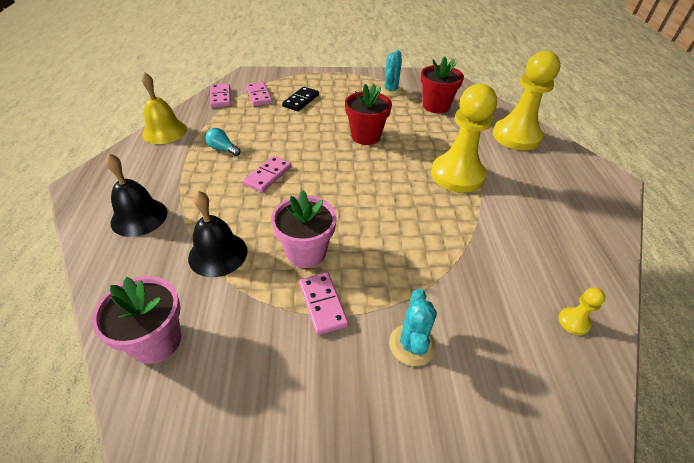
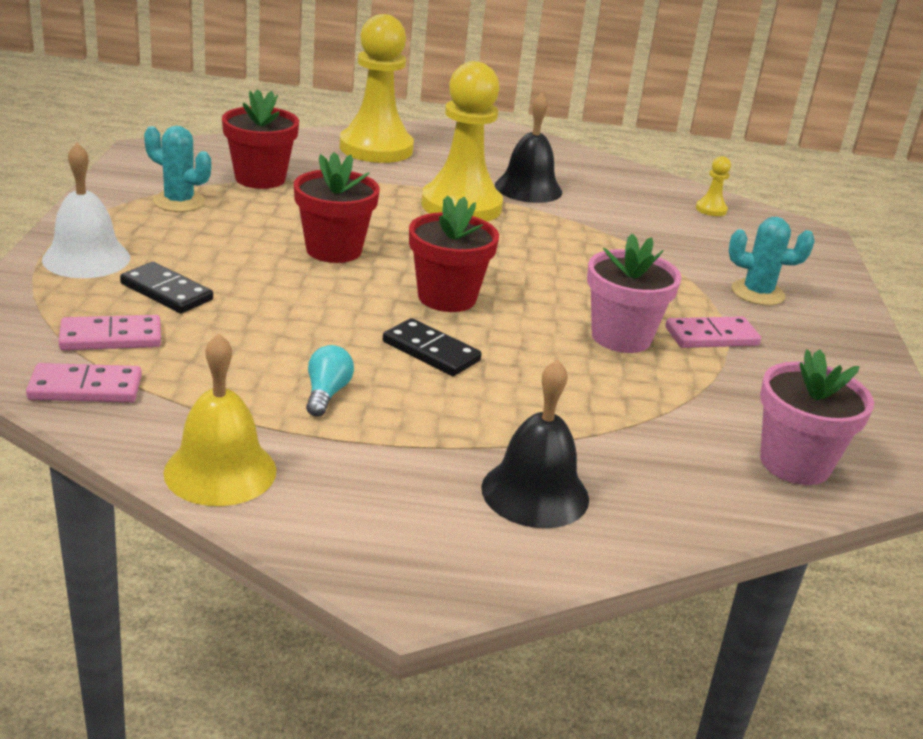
camera: 85 degrees left, 15 degrees down
black bell [188,191,247,277] -> black bell moved to [495,93,562,203]
turquoise light bulb [206,128,240,156] -> turquoise light bulb turned 150 degrees clockwise [306,345,354,417]
pink domino [243,156,292,192] -> black domino [383,318,482,376]
none -> white bell [42,143,130,278]
none -> red flower pot [409,195,499,312]

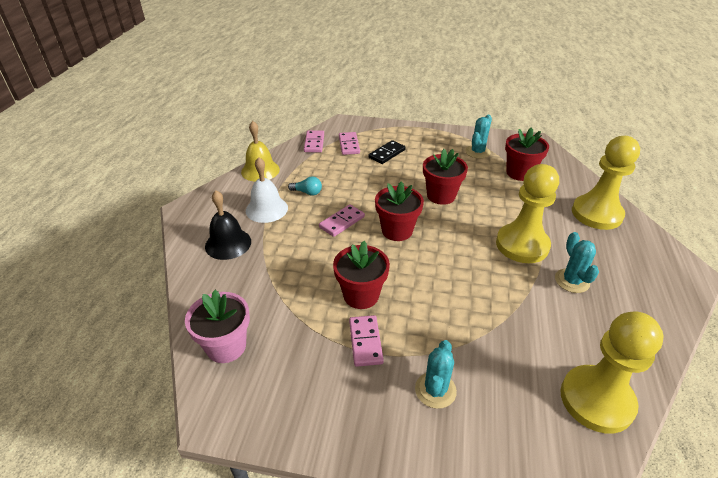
camera: 100 degrees right, 10 degrees up
white bell [42,143,130,278] -> white bell moved to [246,157,288,223]
black domino [383,318,482,376] -> pink domino [319,204,365,237]
black bell [495,93,562,203] -> turquoise cactus [555,232,599,293]
pink flower pot [587,233,682,353] -> red flower pot [333,241,390,309]
yellow pawn [696,156,731,216] -> yellow pawn [561,312,663,434], size x2.47

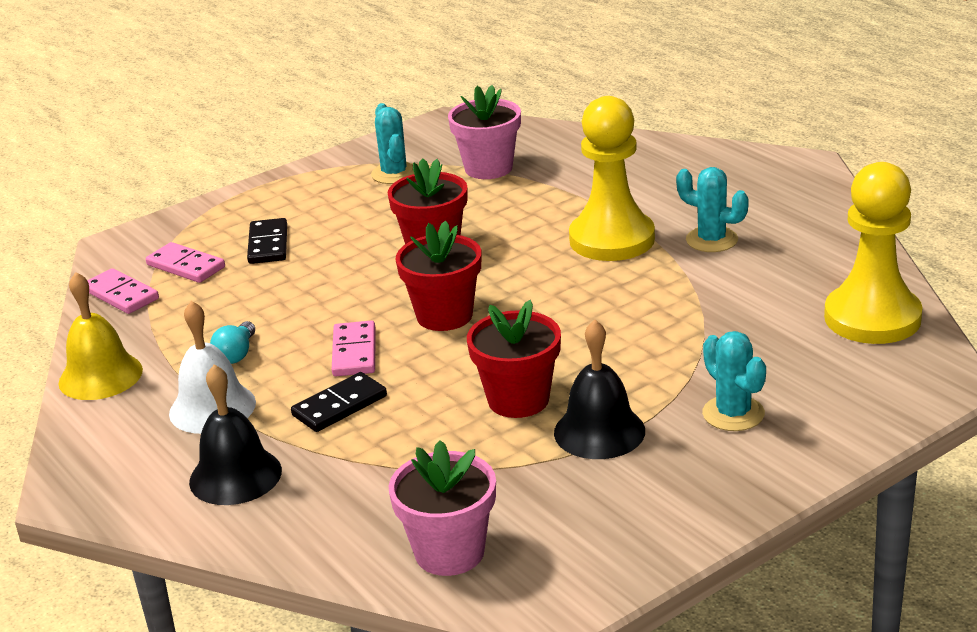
camera: 45 degrees left, 10 degrees down
turquoise light bulb [288,177,322,196] -> turquoise light bulb turned 135 degrees clockwise [210,321,255,364]
pink domino [349,315,384,367] -> black bell [554,320,645,459]
red flower pot [505,127,549,181] -> pink flower pot [448,85,521,179]
yellow pawn [572,136,640,230] -> none
none -> black domino [291,372,387,432]

